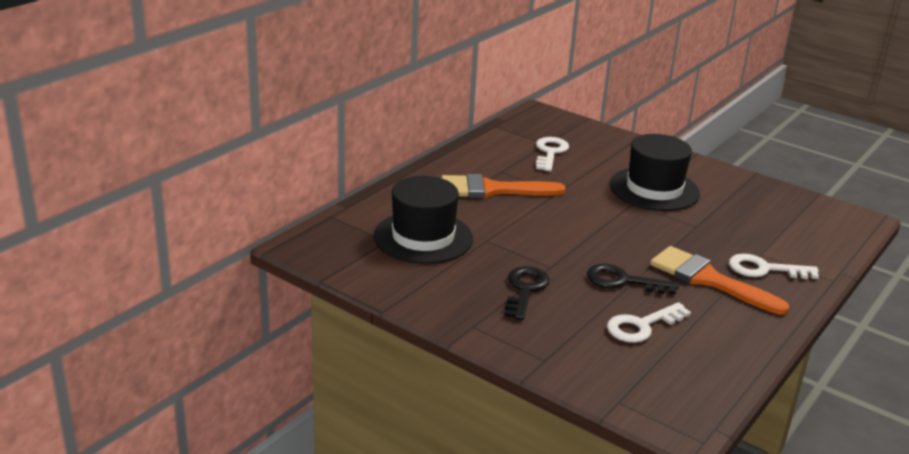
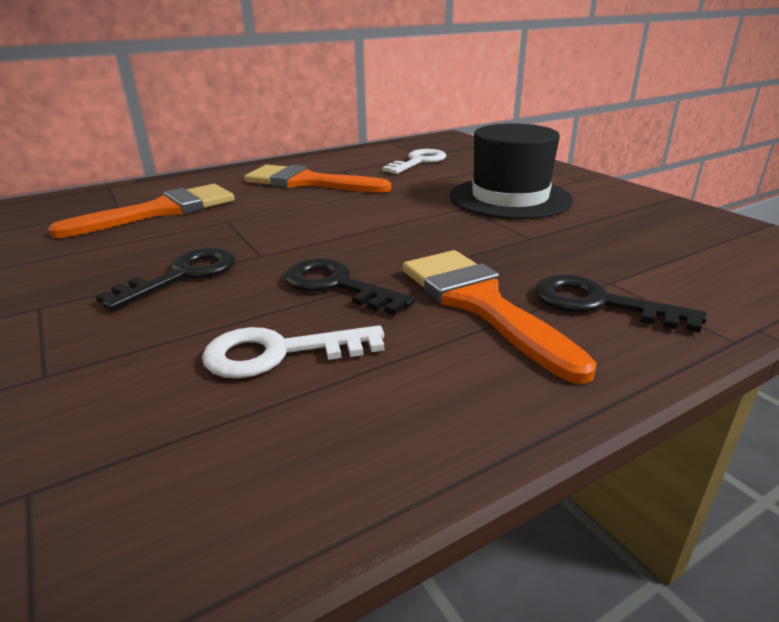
camera: 25 degrees right, 0 degrees up
black hat [374,176,473,264] -> orange brush [48,184,235,238]
white key [729,254,819,279] -> black key [535,274,707,333]

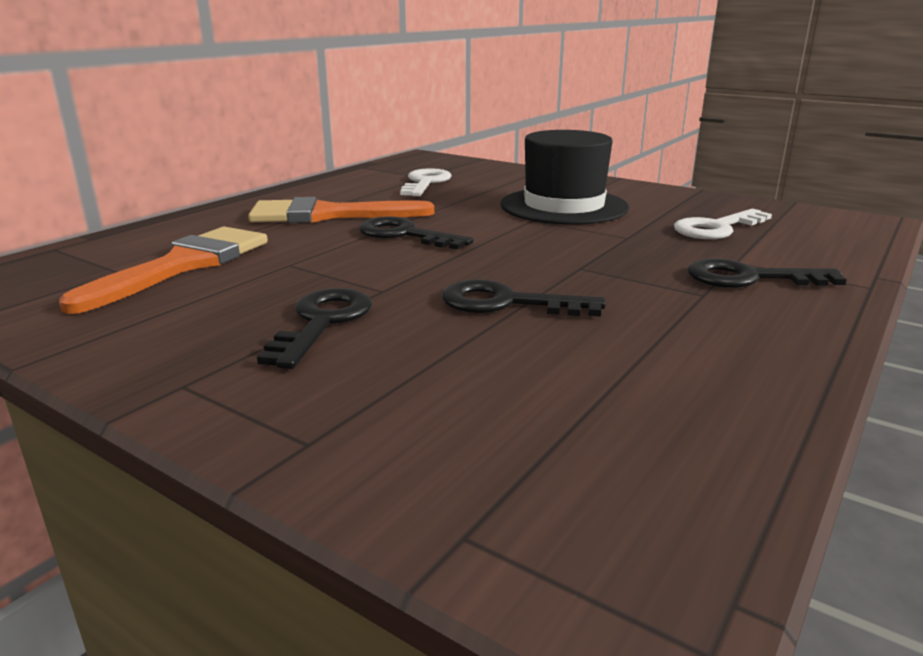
camera: 25 degrees left, 5 degrees down
white key [202,325,384,379] -> white key moved to [674,209,772,239]
orange brush [403,250,597,384] -> none
none -> black key [359,216,473,250]

